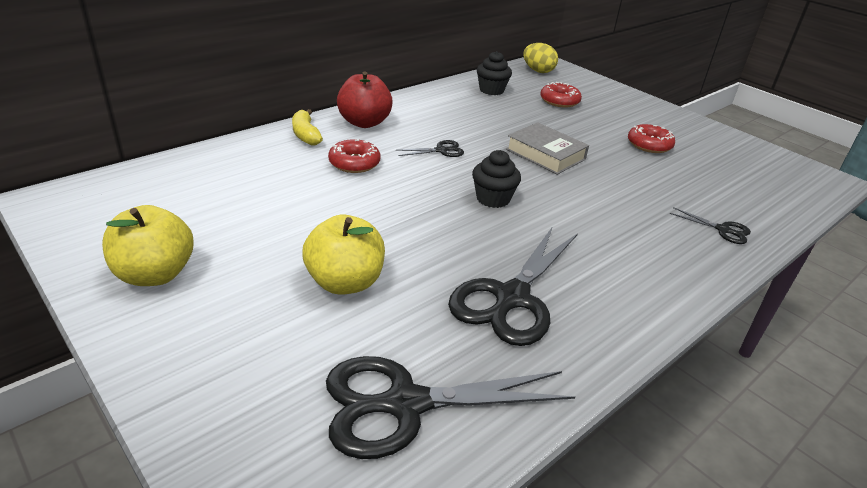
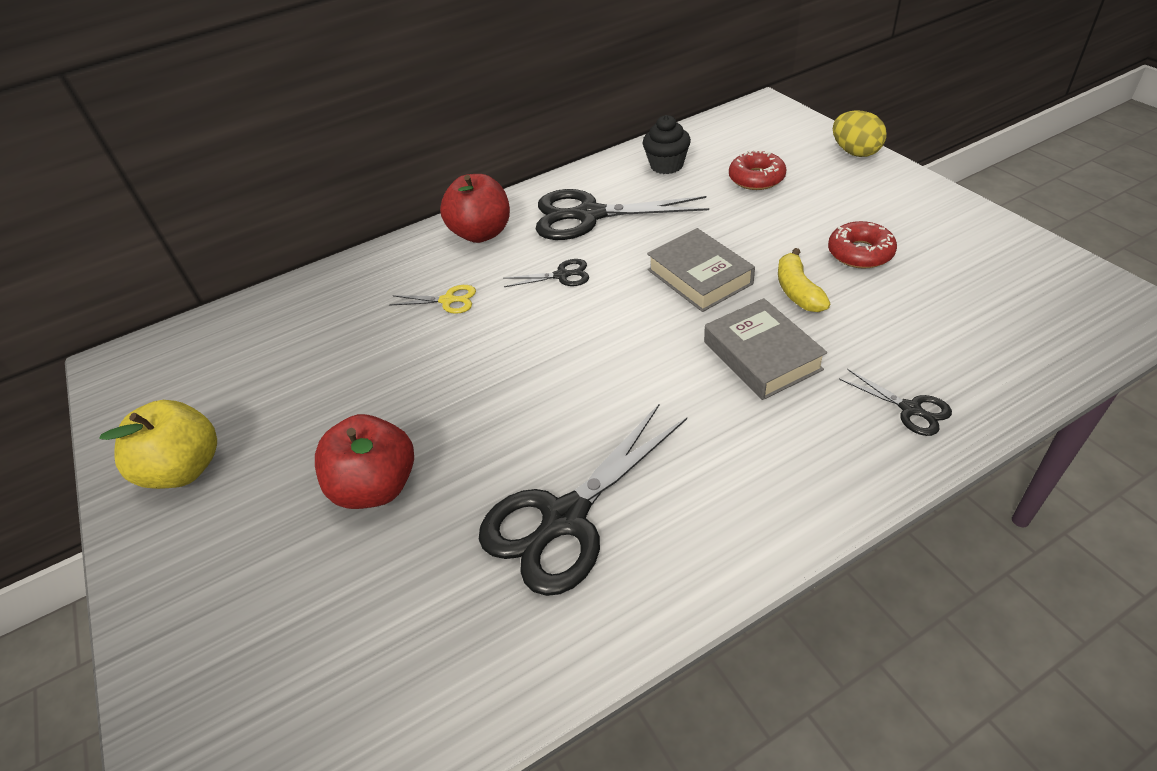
camera: 20 degrees right, 10 degrees up
yellow banana [292,109,323,146] -> yellow banana moved to [778,248,830,312]
yellow apple [302,215,385,295] -> red apple [315,414,414,509]
black scissors [326,356,575,459] -> black scissors moved to [535,189,709,240]
red donut [328,139,381,173] -> yellow scissors [389,285,476,314]
black cupcake [472,150,521,208] -> none
yellow egg [523,43,558,73] -> yellow egg moved to [833,110,887,157]
none -> grey book [704,298,827,400]

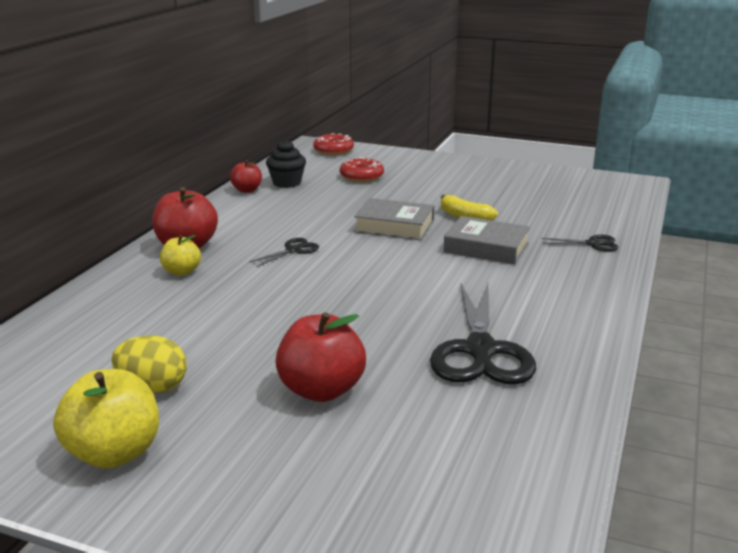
camera: 45 degrees left, 20 degrees down
yellow scissors [389,285,476,314] -> none
black scissors [535,189,709,240] -> none
red donut [828,221,897,269] -> red donut moved to [313,133,354,155]
yellow egg [833,110,887,157] -> yellow egg moved to [112,335,187,393]
none -> yellow apple [160,235,201,276]
none -> red apple [230,160,262,193]

